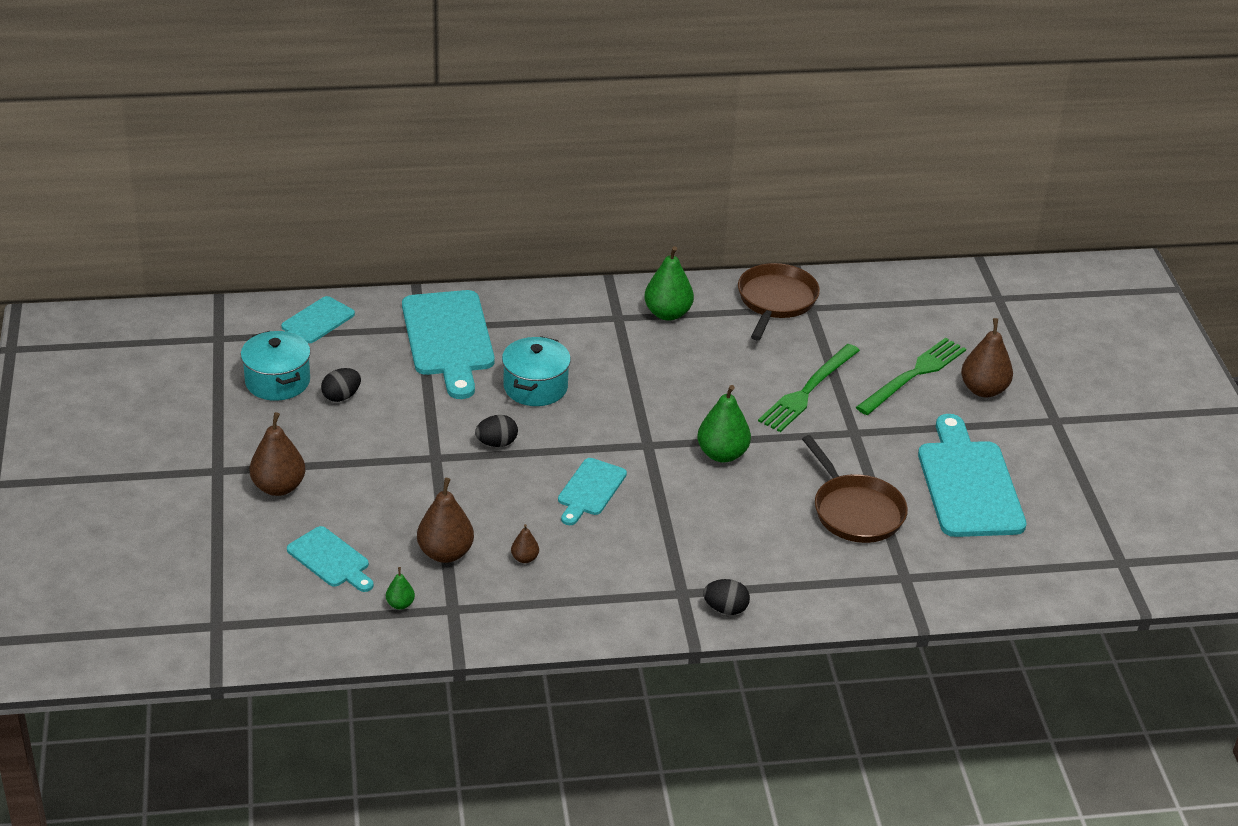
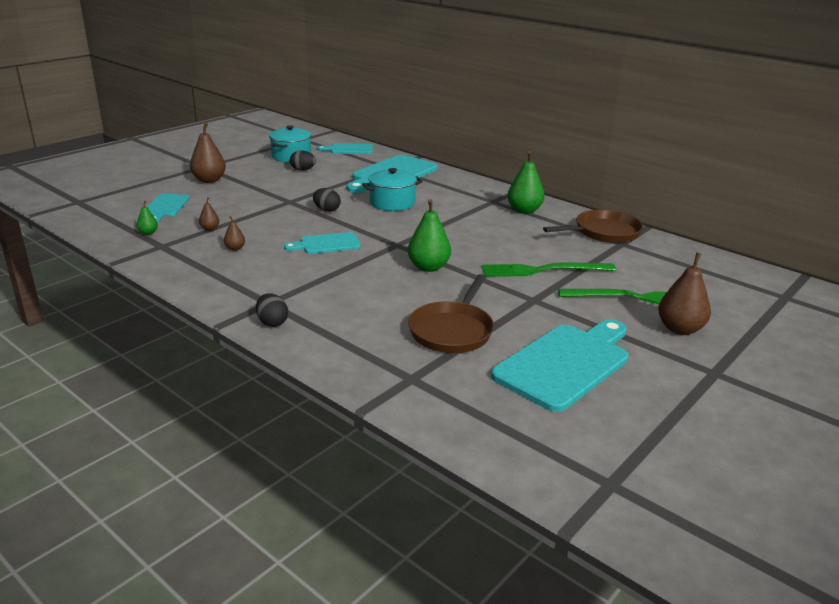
camera: 50 degrees right, 10 degrees down
brown pear [417,478,474,563] -> brown pear [199,197,219,231], size x0.50

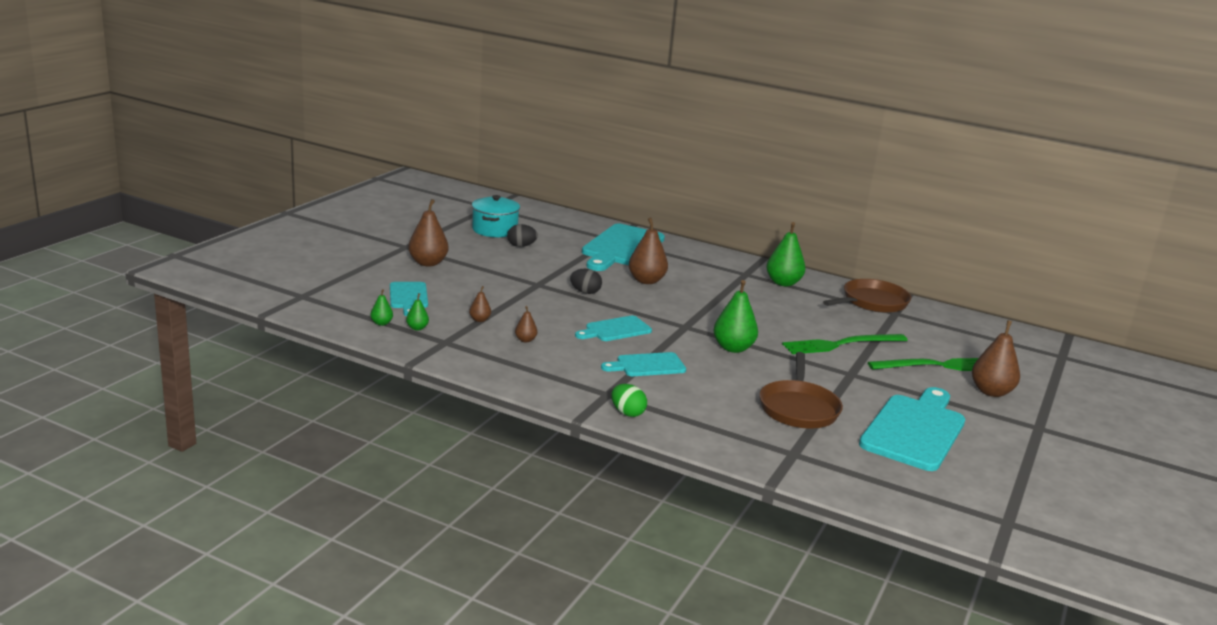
camera: 15 degrees left, 5 degrees down
black egg [256,293,288,327] -> green egg [611,384,647,417]
turquoise cutting board [317,143,373,154] -> turquoise cutting board moved to [601,352,686,376]
turquoise pot [362,168,423,211] -> brown pear [629,218,668,284]
none -> green pear [370,289,393,326]

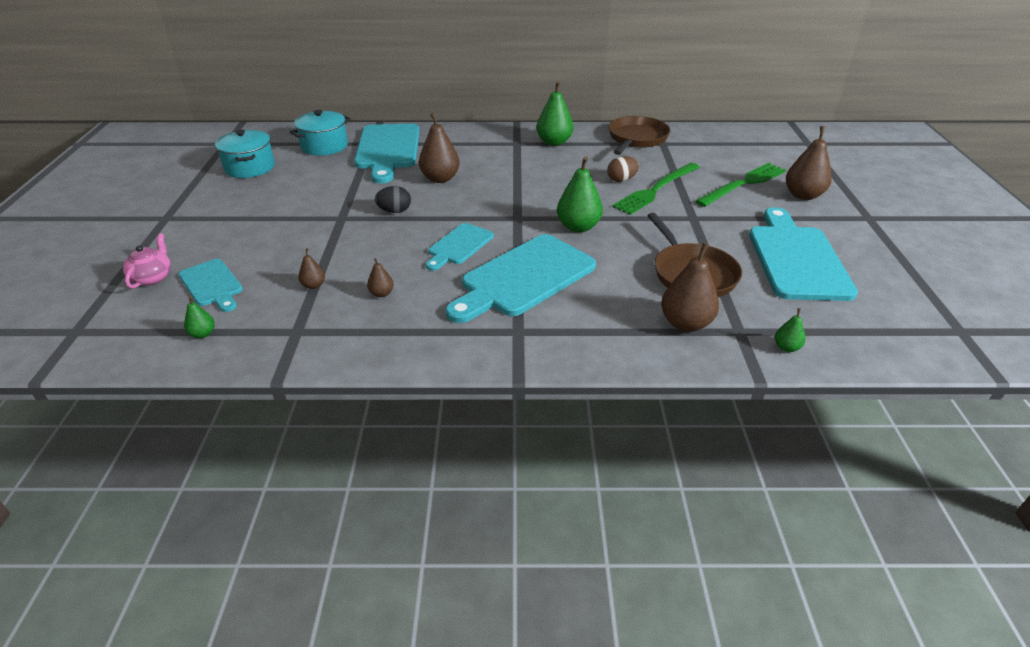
camera: 25 degrees left, 15 degrees up
green pear [406,293,429,330] -> green pear moved to [775,308,805,352]
brown pear [408,199,448,266] -> brown pear moved to [661,242,719,332]
black egg [507,224,538,247] -> none
turquoise cutting board [601,352,686,376] -> turquoise cutting board [446,234,596,323], size x1.83
green egg [611,384,647,417] -> none
none -> pink teapot [123,233,171,289]
none -> turquoise pot [290,110,351,156]
none -> brown egg [607,156,639,182]

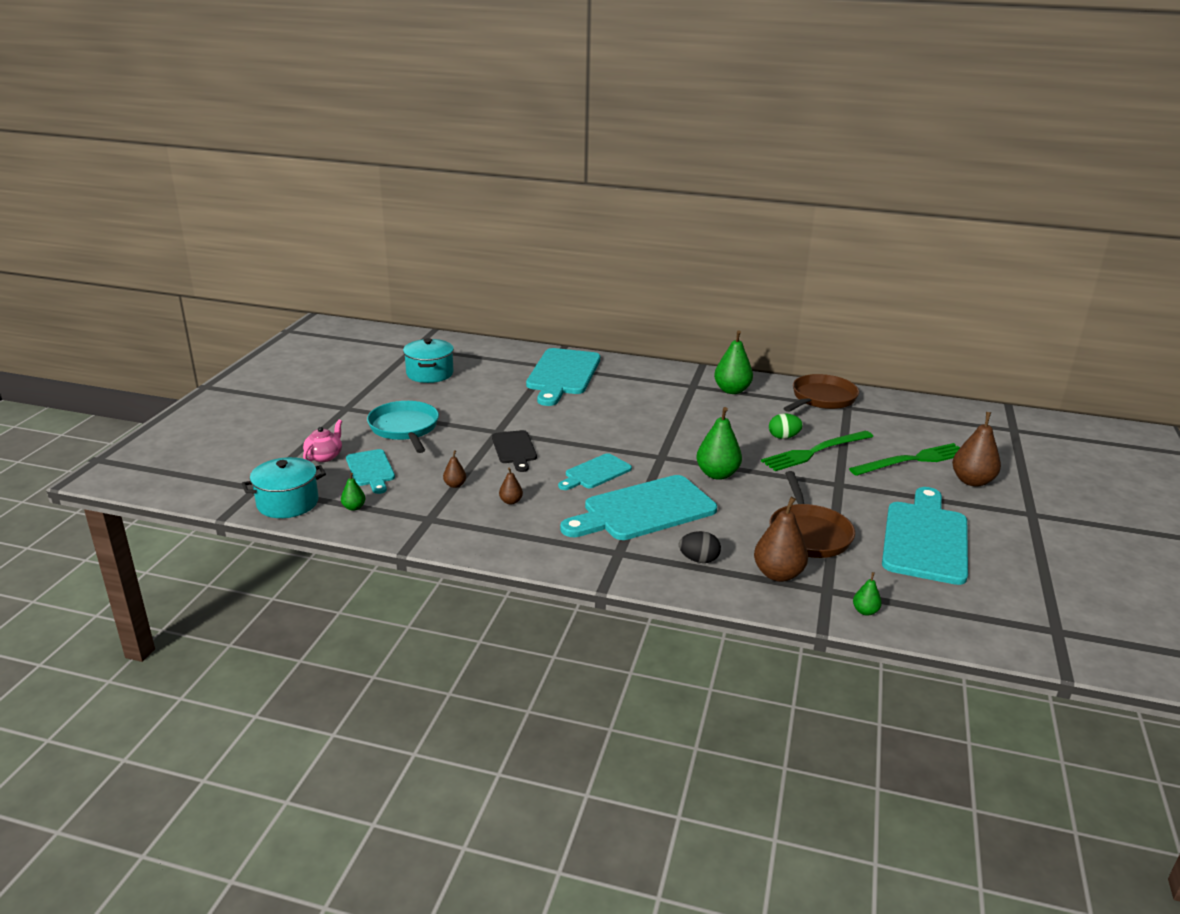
camera: 15 degrees right, 10 degrees down
turquoise pot [290,110,351,156] -> turquoise pot moved to [242,457,326,518]
black egg [375,186,411,213] -> black egg moved to [679,531,721,563]
brown pear [419,112,460,183] -> none
brown egg [607,156,639,182] -> green egg [769,413,803,439]
none -> turquoise pan [367,401,439,453]
none -> black cutting board [492,430,537,472]

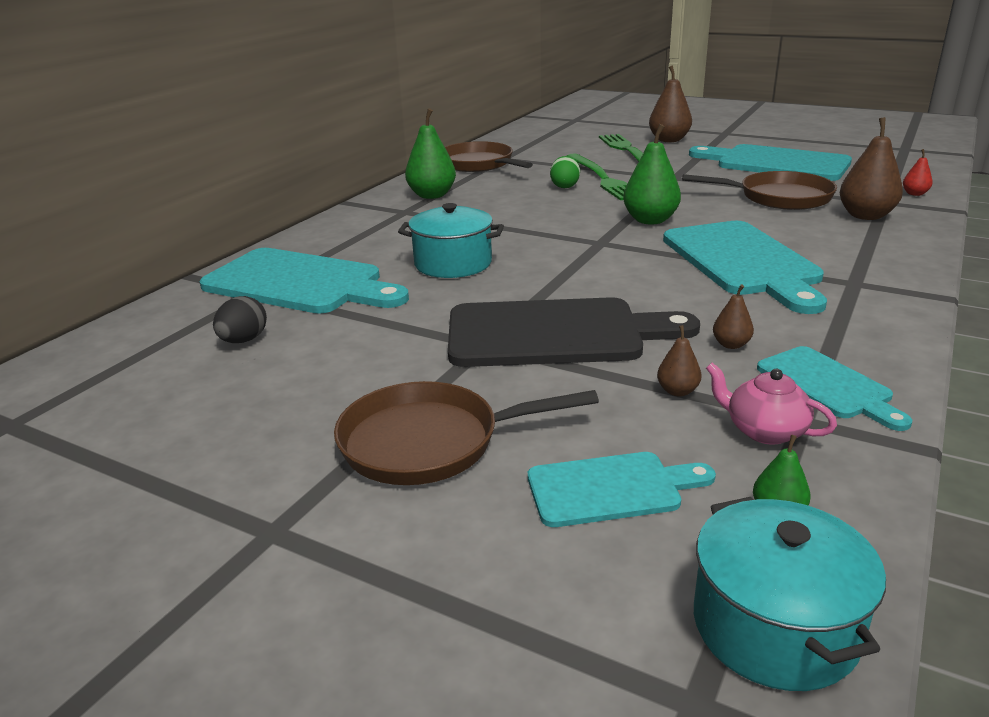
camera: 75 degrees left, 0 degrees up
pink teapot [303,420,342,462] -> pink teapot moved to [706,363,837,445]
turquoise pan [367,401,439,453] -> brown pan [334,381,599,485]
turquoise pot [403,338,454,383] -> turquoise pot moved to [398,203,504,278]
black cutting board [492,430,537,472] -> black cutting board [448,297,700,367], size x1.83
turquoise cutting board [558,453,632,490] -> turquoise cutting board moved to [757,346,912,431]
black egg [679,531,721,563] -> black egg moved to [213,296,267,343]
green pear [853,572,882,616] -> red pear [903,149,933,196]

